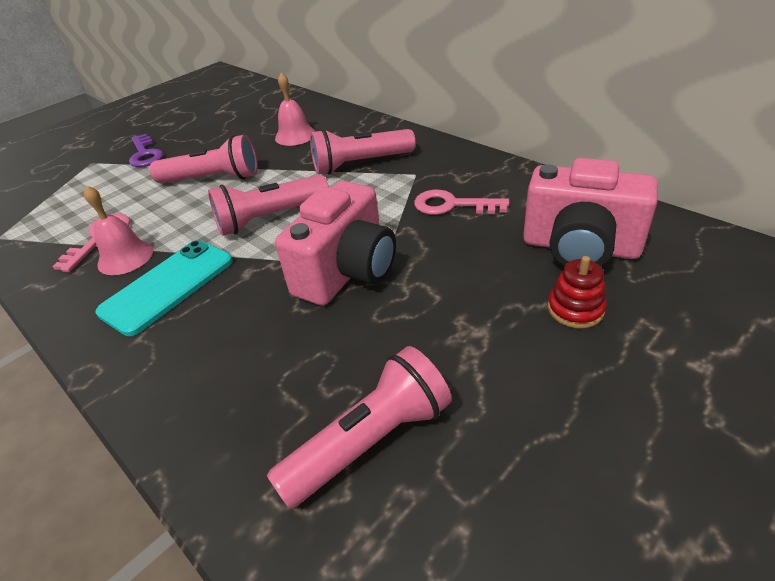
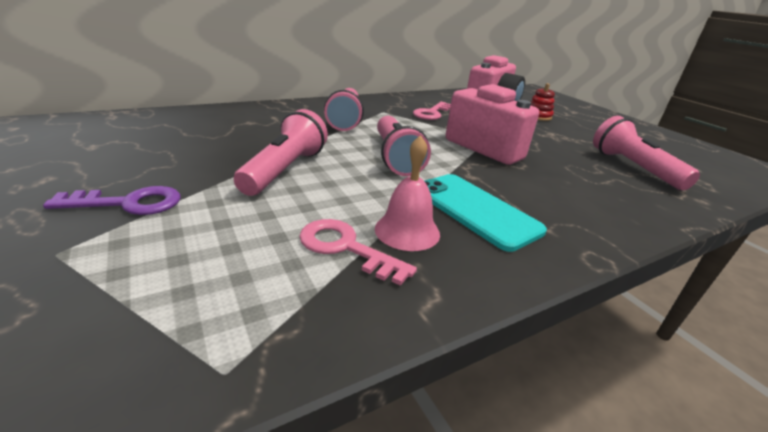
camera: 80 degrees left, 10 degrees down
pink bell [275,73,315,146] -> none

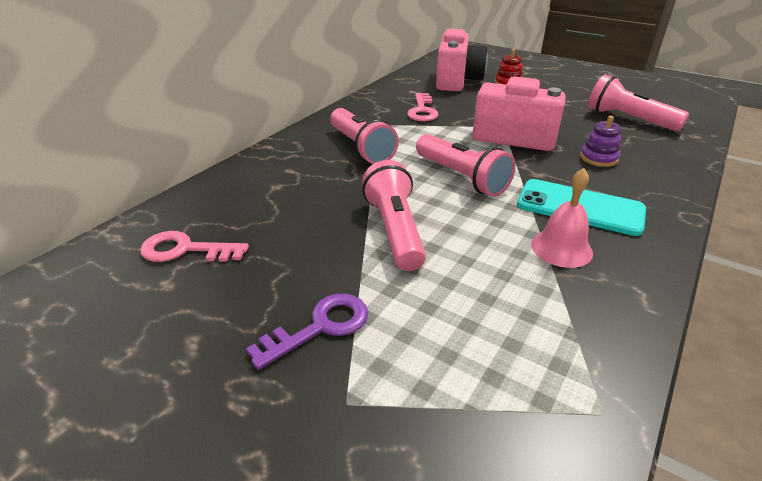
camera: 25 degrees left, 5 degrees up
pink key [299,219,417,286] -> pink key moved to [140,231,249,262]
none -> purple stacking toy [580,116,621,167]

